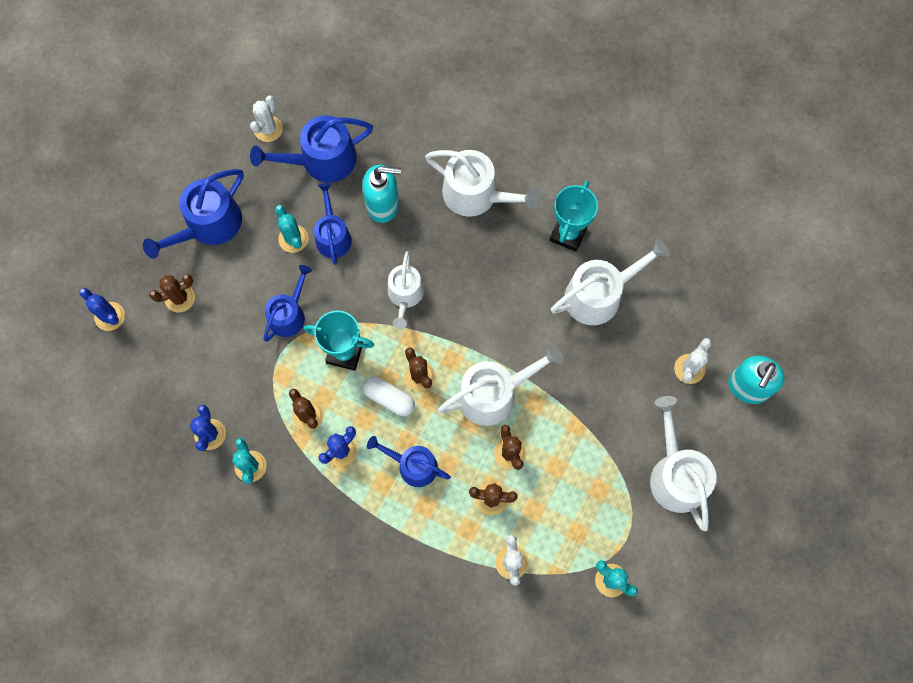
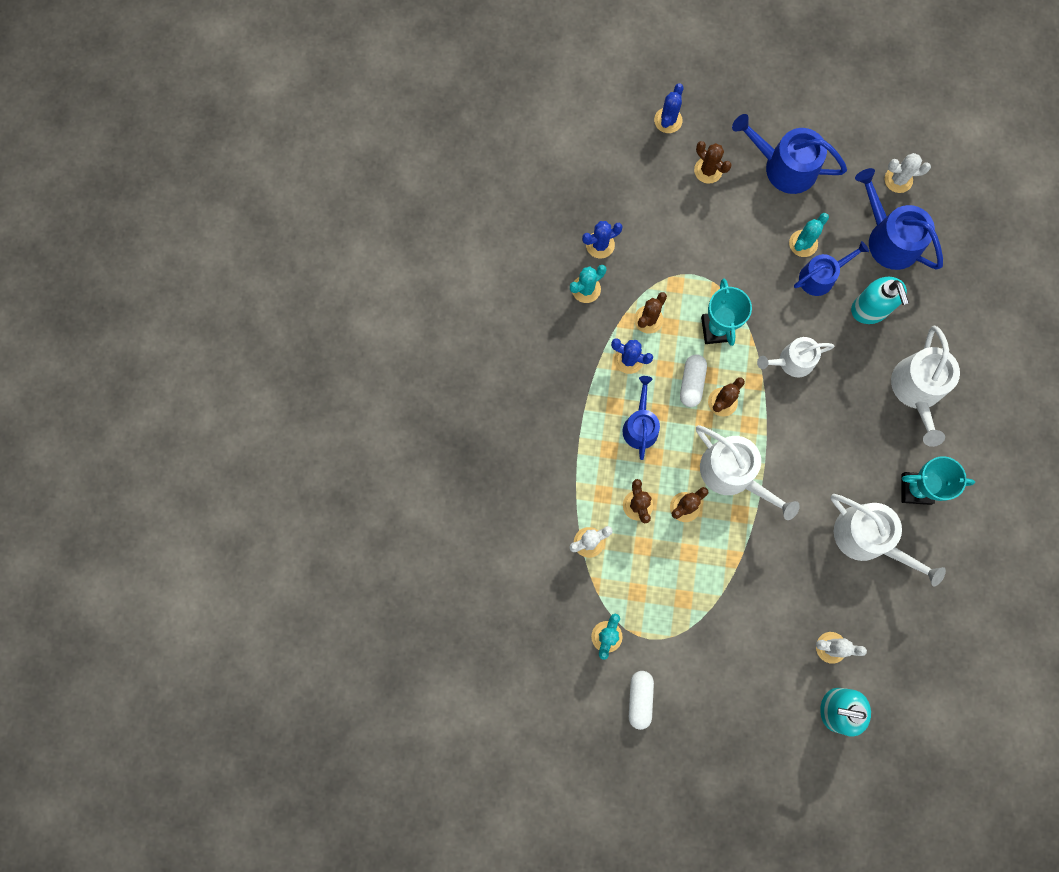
camera: 70 degrees right, 5 degrees up
blue watering can [264,265,312,342] -> none
white watering can [650,396,717,531] -> none
none -> white capsule [629,671,654,730]

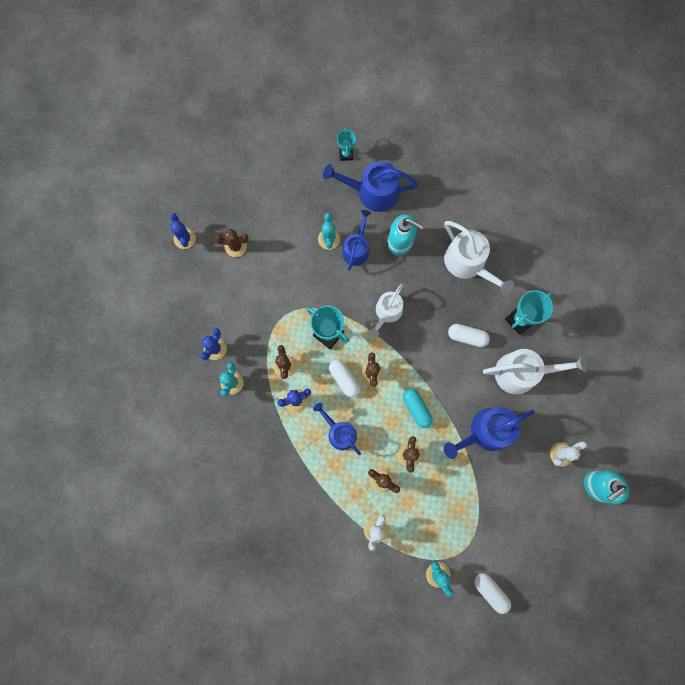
camera: 45 degrees left, 0 degrees up
white watering can [696,425,800,520] -> turquoise capsule [403,388,433,428]
blue watering can [732,114,847,194] -> blue watering can moved to [444,407,535,459]
white cactus [885,153,931,193] -> turquoise trophy [337,127,356,161]
none -> white capsule [448,324,490,347]

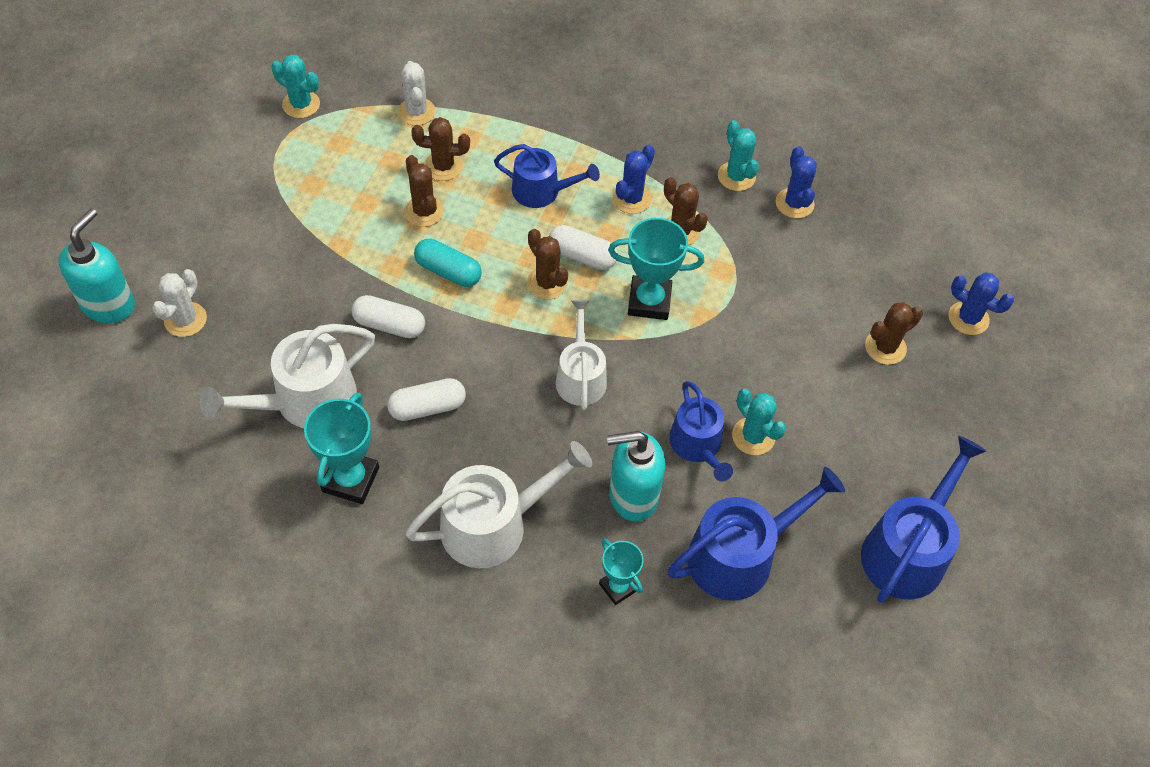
camera: 145 degrees right, 20 degrees down
turquoise trophy [337,127,356,161] -> turquoise trophy moved to [599,539,644,605]
white watering can [444,221,514,295] -> white watering can turned 135 degrees clockwise [406,441,592,568]
blue watering can [444,407,535,459] -> blue watering can moved to [861,435,987,603]
white capsule [474,573,511,614] -> white capsule moved to [352,295,425,339]

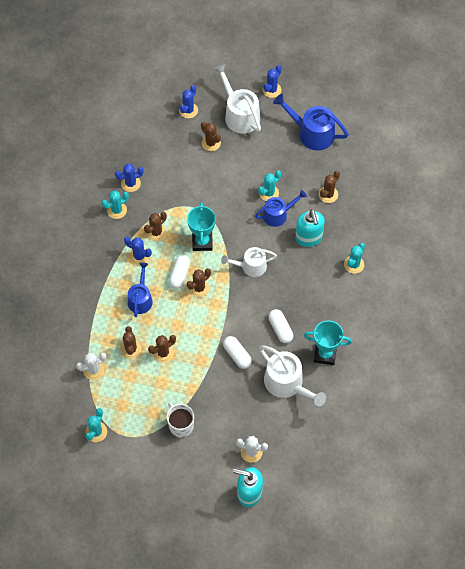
camera: 95 degrees left, 5 degrees up
white capsule [352,295,425,339] -> white capsule turned 45 degrees counterclockwise [223,336,252,369]
white watering can [406,441,592,568] -> white watering can moved to [214,64,261,134]
turquoise capsule [414,239,482,287] -> none
turquoise trophy [599,539,644,605] -> none
blue watering can [668,467,845,601] -> brown cactus [319,171,340,203]
none -> white mug [167,402,194,438]
none -> blue cactus [262,65,282,98]
none -> turquoise cactus [344,243,365,274]

